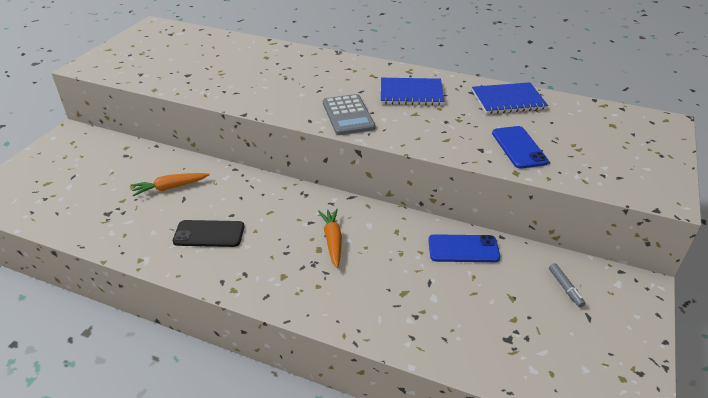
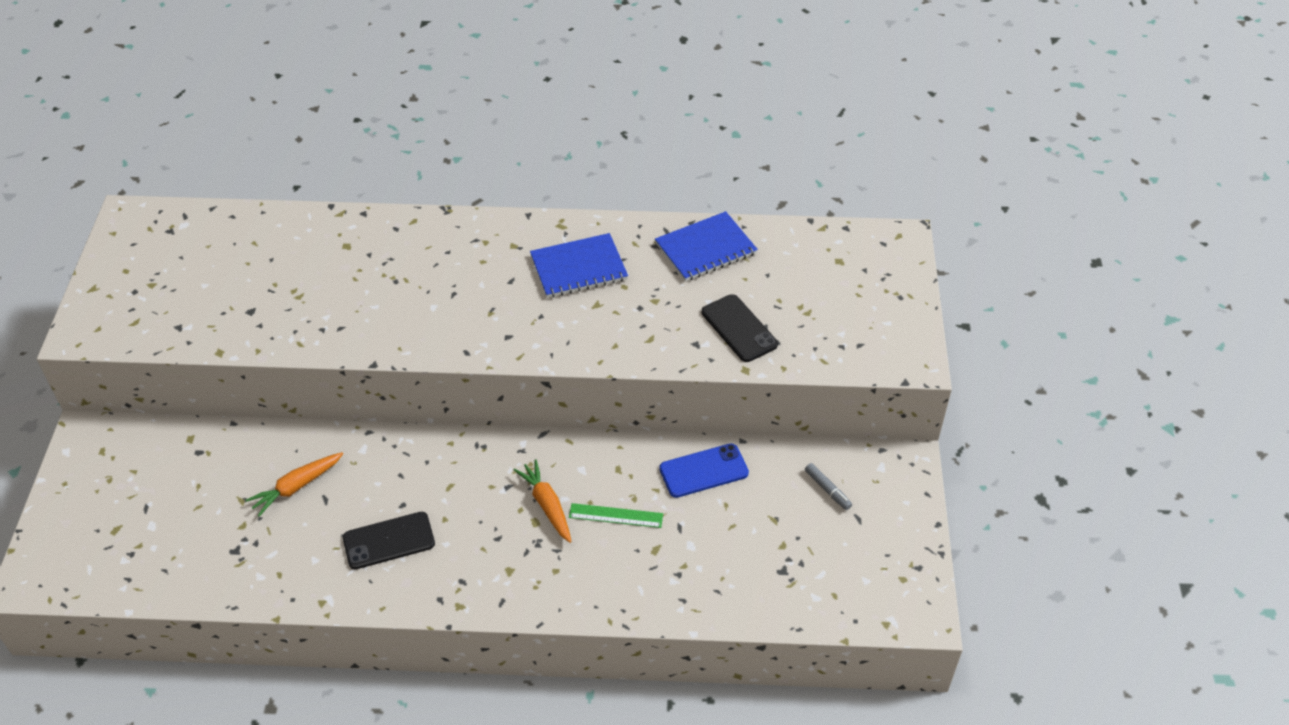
camera: 20 degrees left, 10 degrees up
grey calculator [323,94,375,135] -> none
blue phone [492,126,549,169] -> black phone [702,294,778,362]
none -> green ruler [569,503,663,528]

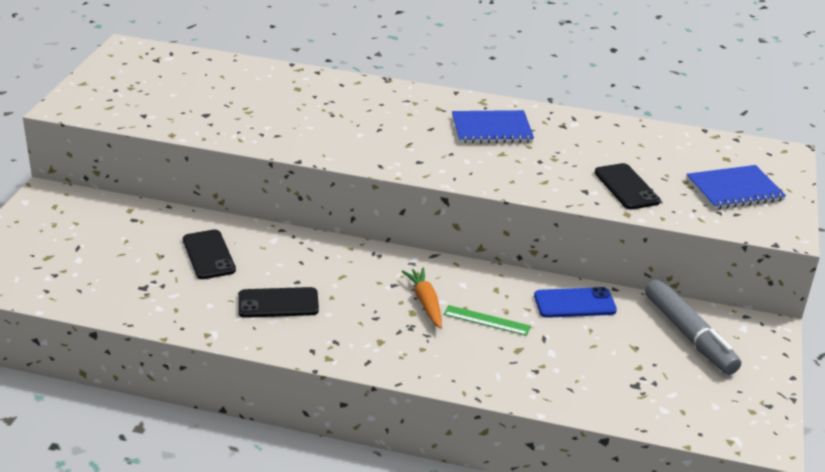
camera: 10 degrees right, 15 degrees down
orange carrot [246,452,343,517] -> black phone [183,230,236,279]
blue notebook [655,211,758,281] -> blue notebook moved to [686,165,786,209]
grey marker [805,463,852,510] -> grey marker [645,279,741,375], size x2.33

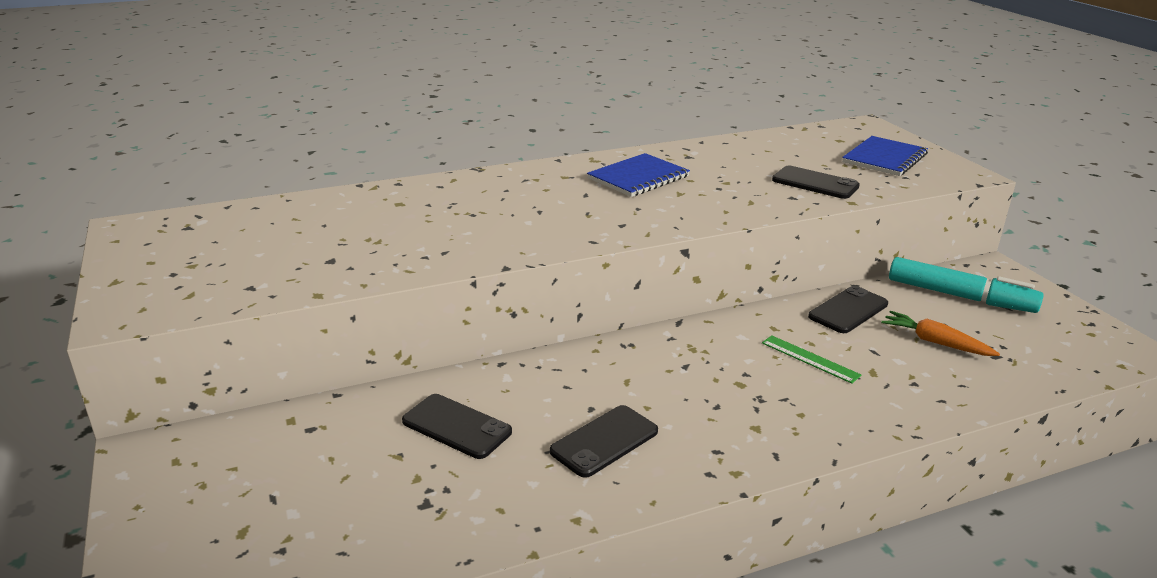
camera: 35 degrees left, 5 degrees down
orange carrot [402,267,442,329] -> orange carrot moved to [881,311,1000,356]
green ruler [444,305,531,336] -> green ruler turned 60 degrees clockwise [762,335,861,384]
blue phone [534,287,617,318] -> black phone [808,286,888,333]
grey marker [645,279,741,375] -> turquoise marker [889,257,1044,313]

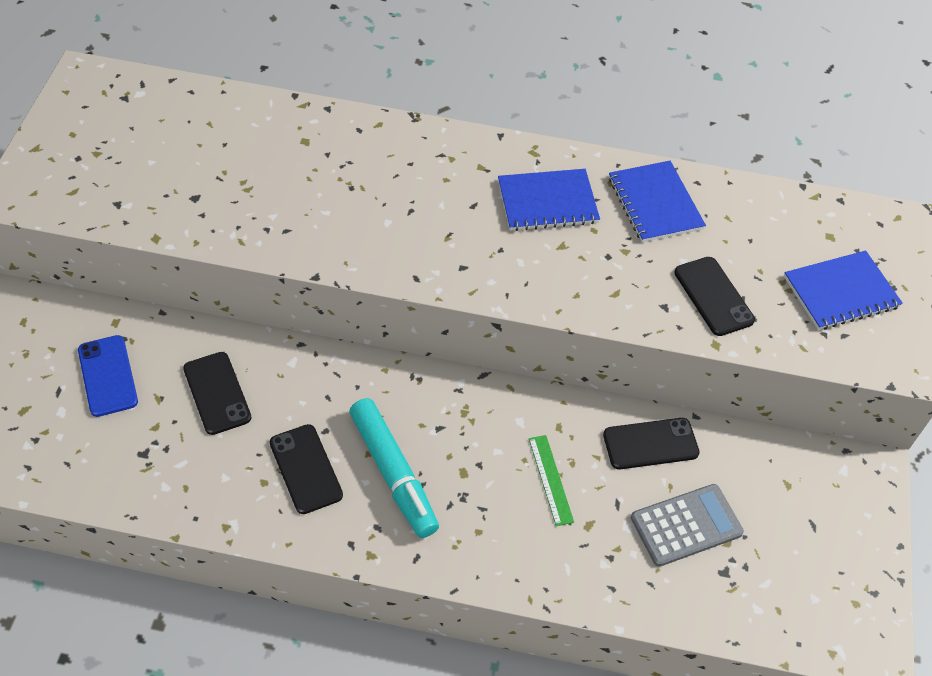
camera: 30 degrees right, 25 degrees up
black phone [550,405,658,478] -> black phone turned 75 degrees clockwise [270,424,343,514]
orange carrot [881,311,1000,356] -> grey calculator [631,484,744,567]
turquoise marker [889,257,1044,313] -> turquoise marker moved to [349,398,439,538]
none -> blue phone [78,335,138,417]
none -> blue notebook [609,161,706,242]

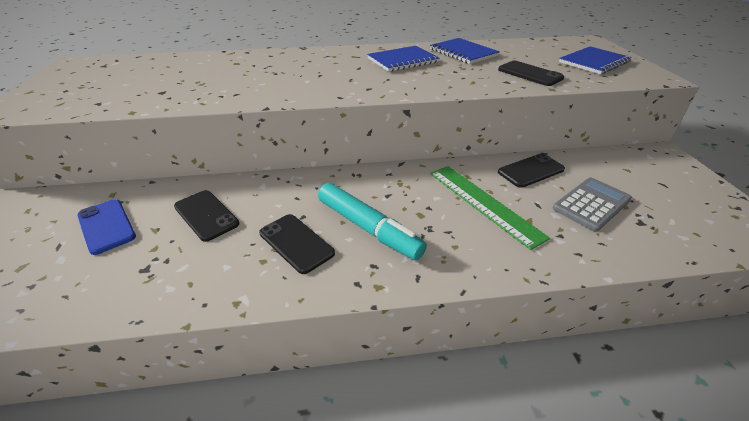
camera: 15 degrees left, 15 degrees down
green ruler [529,435,574,526] -> green ruler [430,166,550,250], size x1.80

